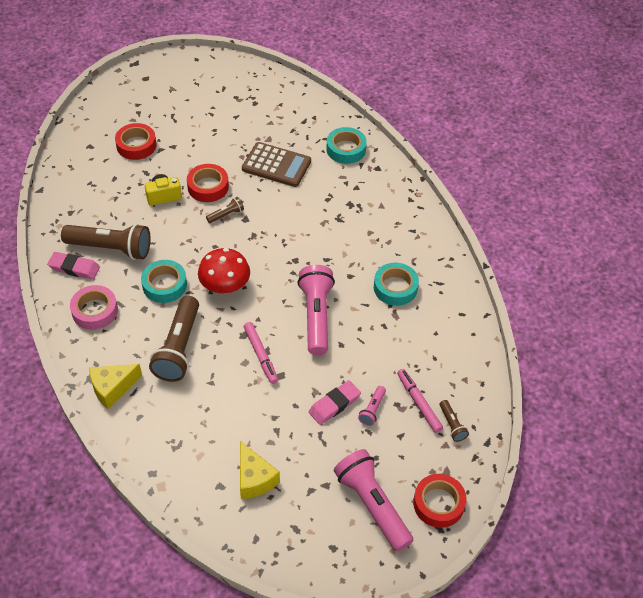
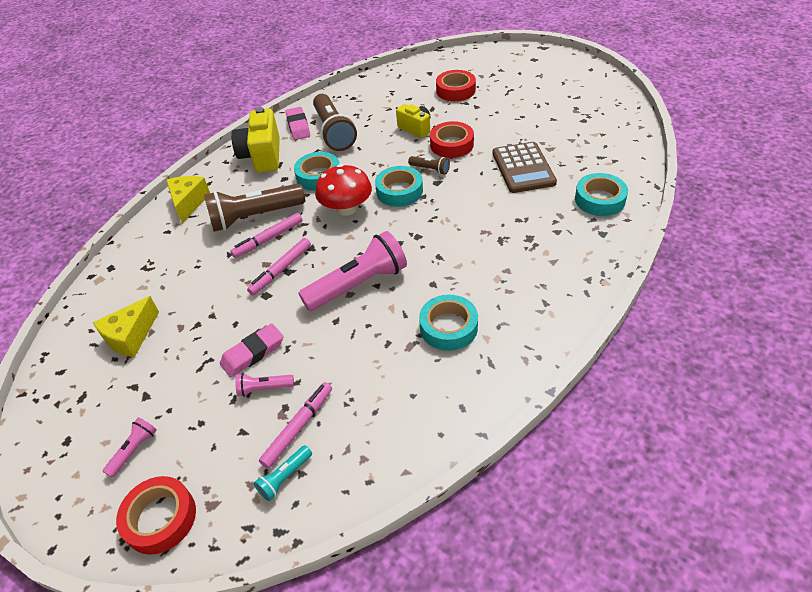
camera: 65 degrees right, 5 degrees down
pink tape [70,285,118,330] -> yellow camera [231,107,280,173]
yellow cheese [89,364,142,409] -> yellow cheese turned 60 degrees clockwise [166,176,210,223]
pink eraser [309,380,361,425] -> pink eraser turned 60 degrees counterclockwise [220,323,284,377]
pink flashlight [334,449,413,552] -> pink flashlight [103,418,157,478], size x0.46
brown flashlight [440,400,469,442] -> turquoise flashlight [254,445,312,501]
none -> pink marker [230,213,303,258]
none -> turquoise tape [375,166,423,207]

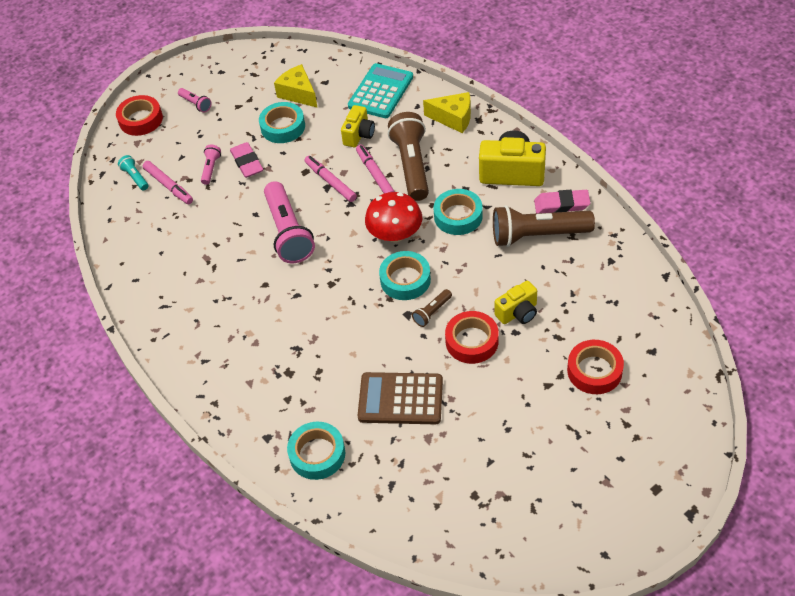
camera: 105 degrees right, 5 degrees up
turquoise tape [419,295,478,351] -> turquoise tape moved to [259,102,305,143]
none -> yellow camera [341,105,375,147]
none -> turquoise calculator [348,63,413,118]

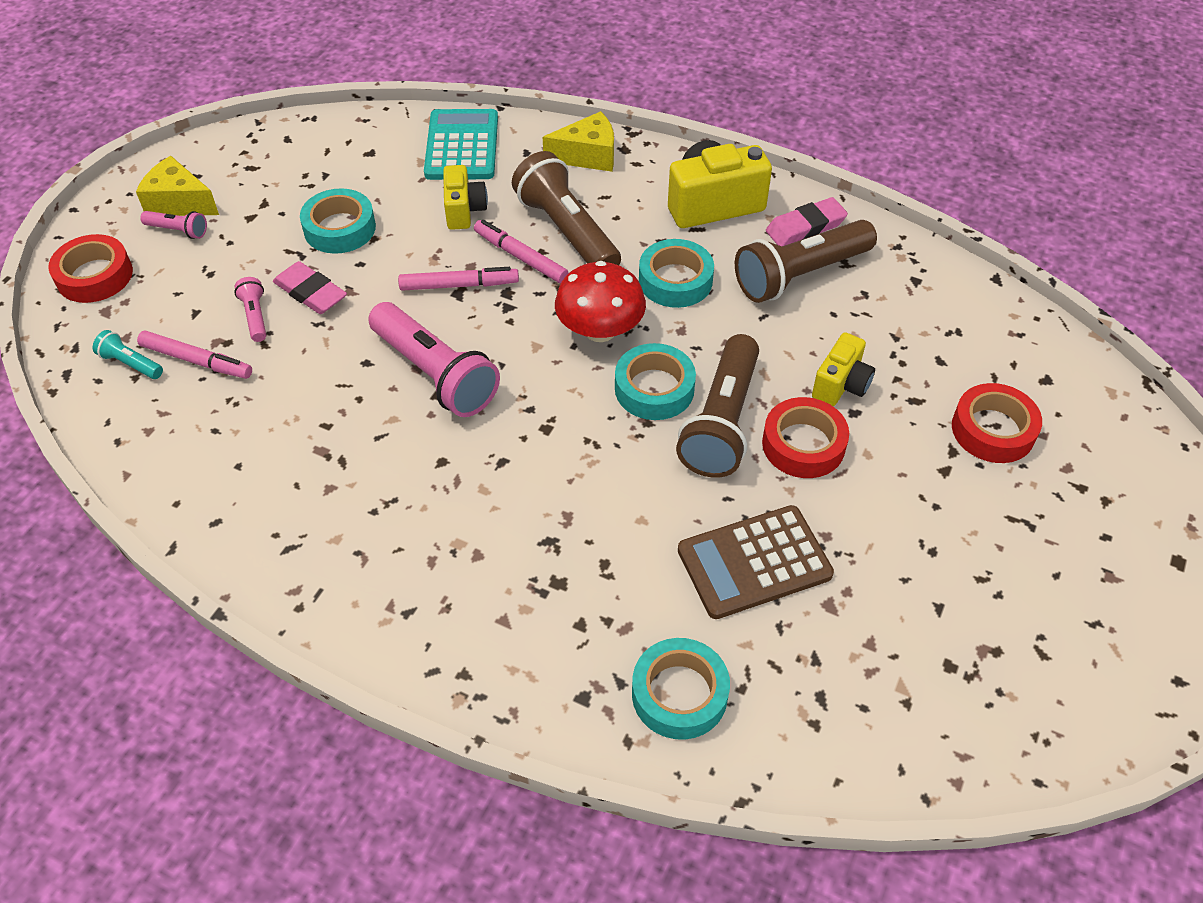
camera: 30 degrees left, 0 degrees up
yellow cheese [274,64,318,108] -> yellow cheese moved to [136,156,219,216]
pink marker [305,156,357,202] -> pink marker turned 150 degrees clockwise [398,267,519,291]
brown flashlight [412,289,452,327] -> brown flashlight [676,334,759,478], size x2.19

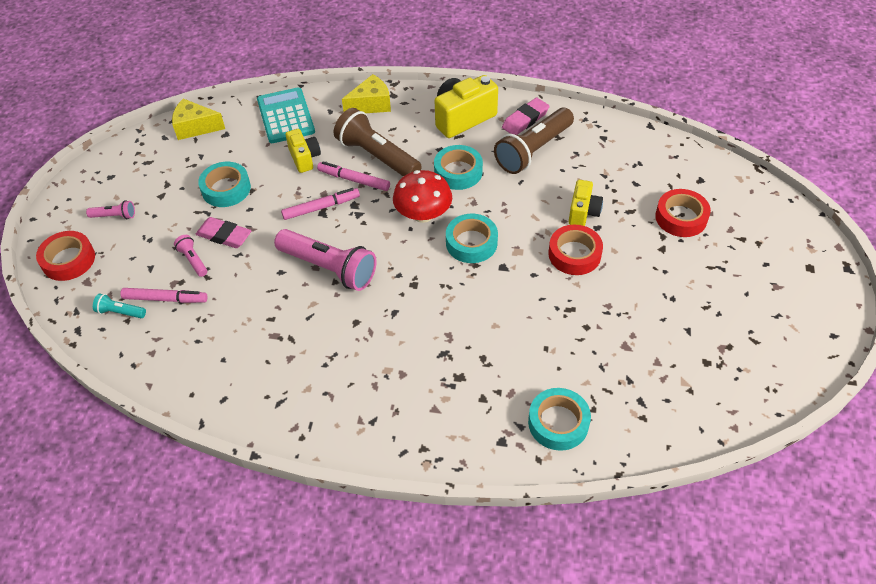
camera: 15 degrees left, 0 degrees up
yellow cheese [136,156,219,216] -> yellow cheese moved to [172,99,225,140]
brown flashlight [676,334,759,478] -> none
brown calculator [678,505,834,619] -> none

